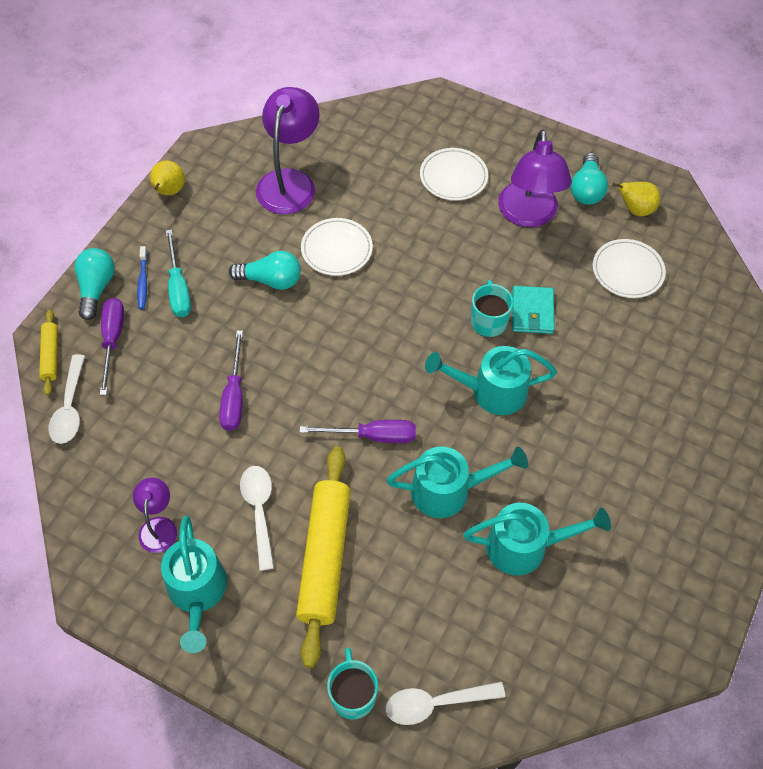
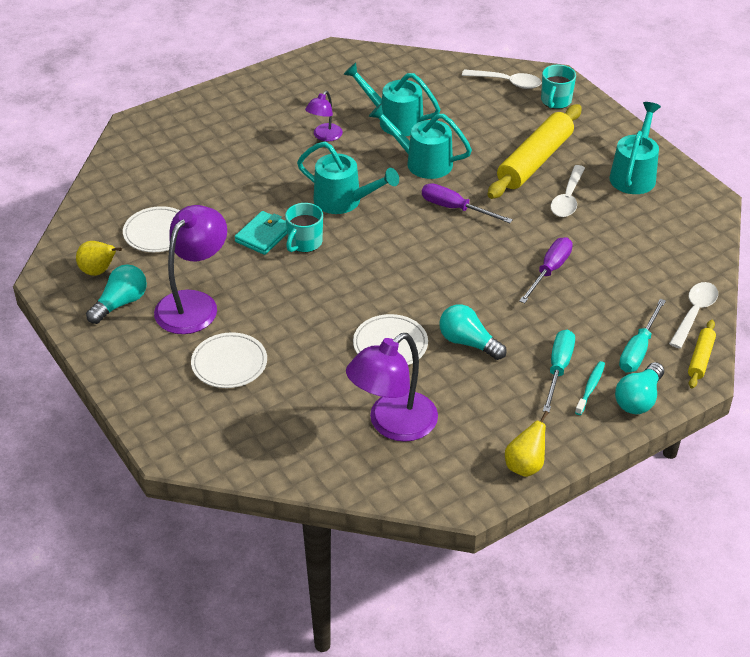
camera: 150 degrees left, 15 degrees down
purple screwdriver [100,298,124,395] -> turquoise screwdriver [619,299,666,372]
purple lamp [133,477,177,553] -> purple lamp moved to [305,91,343,141]
blue toothbrush [137,246,148,309] -> turquoise toothbrush [575,361,605,415]

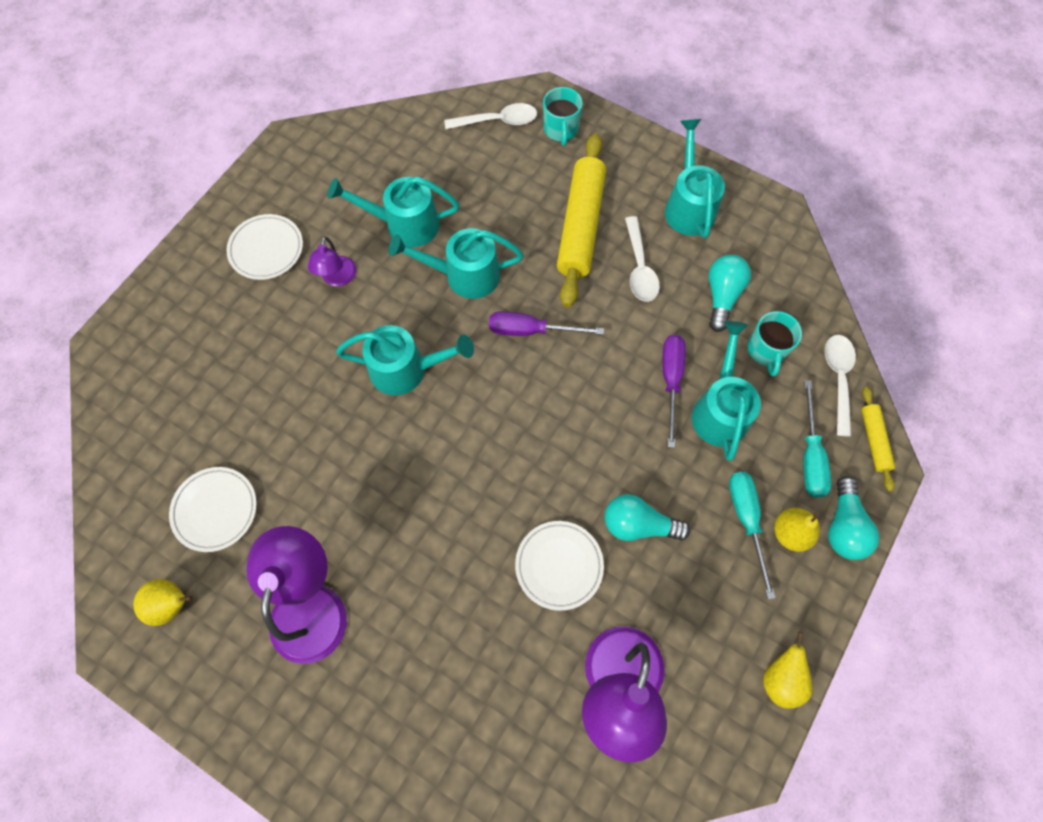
camera: 25 degrees left, 25 degrees up
turquoise light bulb [86,265,147,324] -> turquoise light bulb moved to [708,255,751,332]
white plate [191,332,267,388] -> white plate moved to [226,214,303,280]
turquoise wallet [234,211,287,255] -> none
turquoise mug [285,203,323,253] -> turquoise mug moved to [747,311,802,377]
turquoise toothbrush [575,361,605,415] -> yellow pear [774,508,820,552]
none -> turquoise watering can [692,321,761,461]

